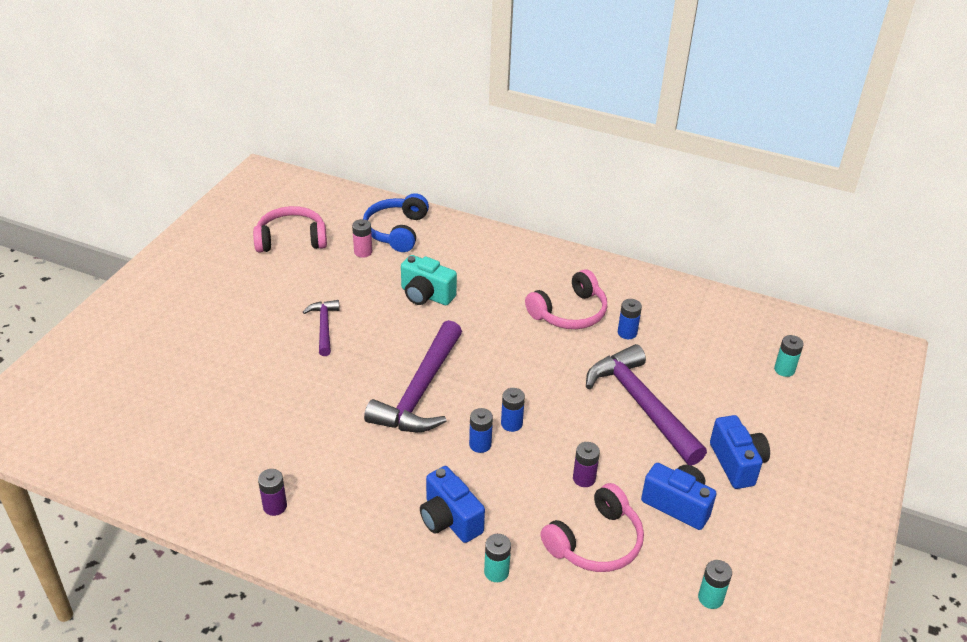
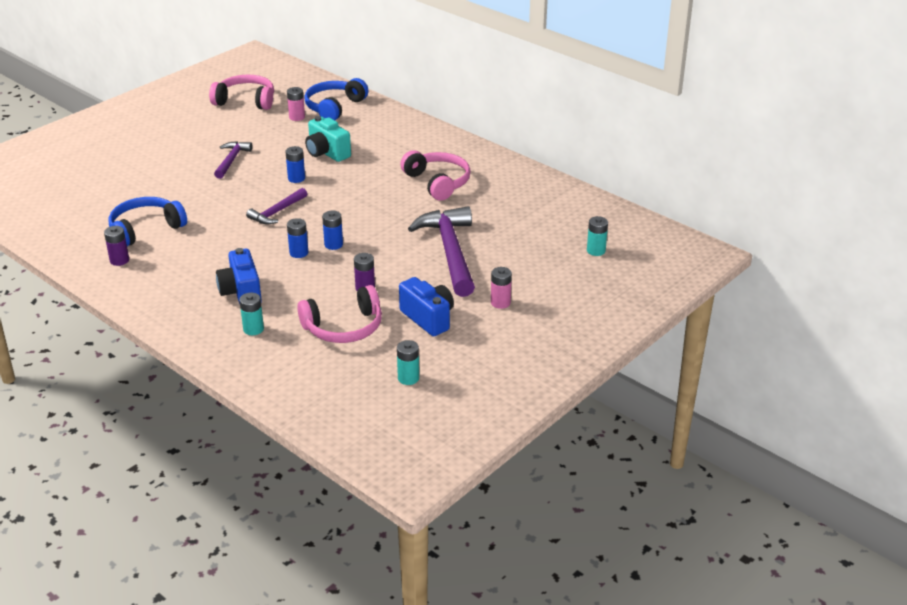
camera: 20 degrees right, 5 degrees down
purple hammer [364,320,462,432] -> purple hammer [246,188,307,225], size x0.52
pink headphones [525,269,607,329] -> pink headphones turned 105 degrees counterclockwise [401,150,471,201]
blue battery [618,299,642,339] -> blue battery moved to [285,146,305,183]
blue camera [710,415,770,489] -> pink battery [491,267,512,309]
none -> blue headphones [108,197,187,247]

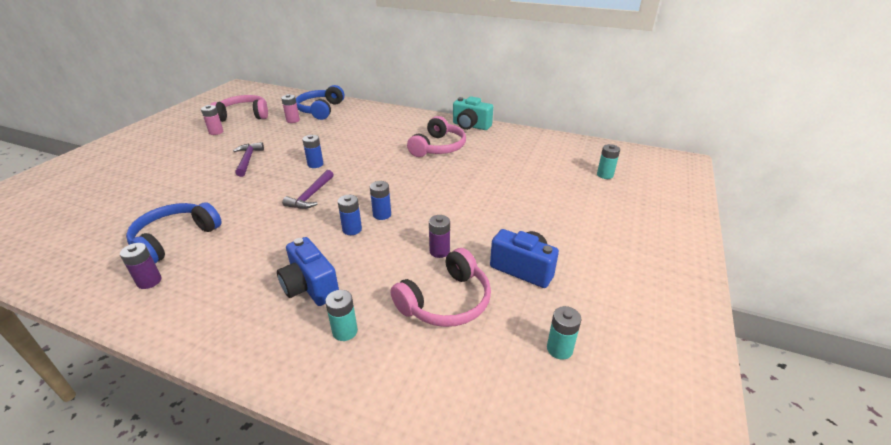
camera: 20 degrees left, 0 degrees up
turquoise camera [305,116,351,162] -> turquoise camera moved to [453,96,493,130]
pink headphones [401,150,471,201] -> pink headphones turned 75 degrees clockwise [407,116,466,157]
purple hammer [408,206,475,297] -> none
pink battery [491,267,512,309] -> pink battery moved to [201,105,223,135]

